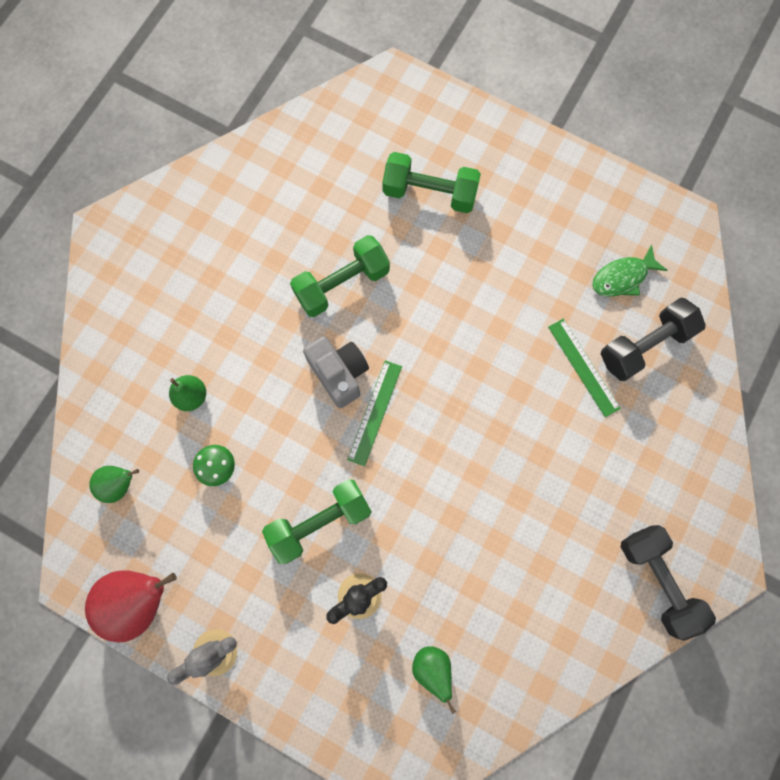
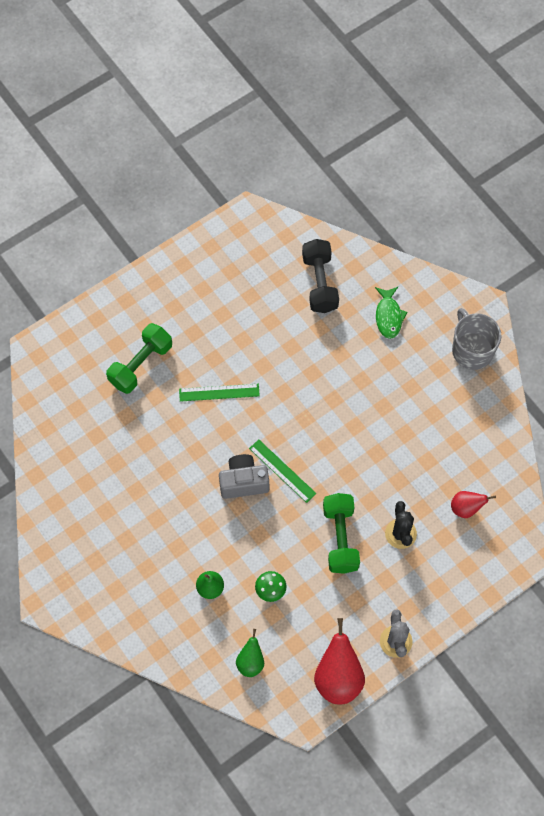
camera: 65 degrees left, 10 degrees down
green dumbbell [290,235,390,317] -> none
green pear [412,646,456,714] -> red pear [451,491,496,518]
green ruler [548,319,621,417] -> green ruler moved to [179,384,260,402]
green fish [592,245,668,297] -> green fish moved to [375,287,407,339]
black dumbbell [621,525,716,641] -> grey mug [452,308,502,370]

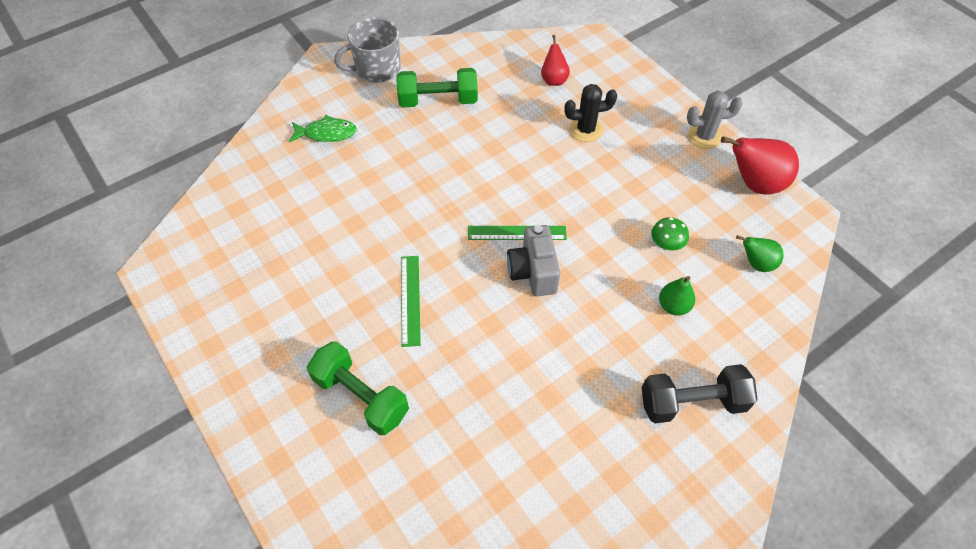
camera: 90 degrees left, 10 degrees down
green ruler [249,439,316,503] -> green ruler turned 45 degrees clockwise [468,226,567,240]
black dumbbell [302,239,339,313] -> black dumbbell moved to [642,364,757,423]
green dumbbell [323,493,360,574] -> green dumbbell moved to [396,68,478,107]

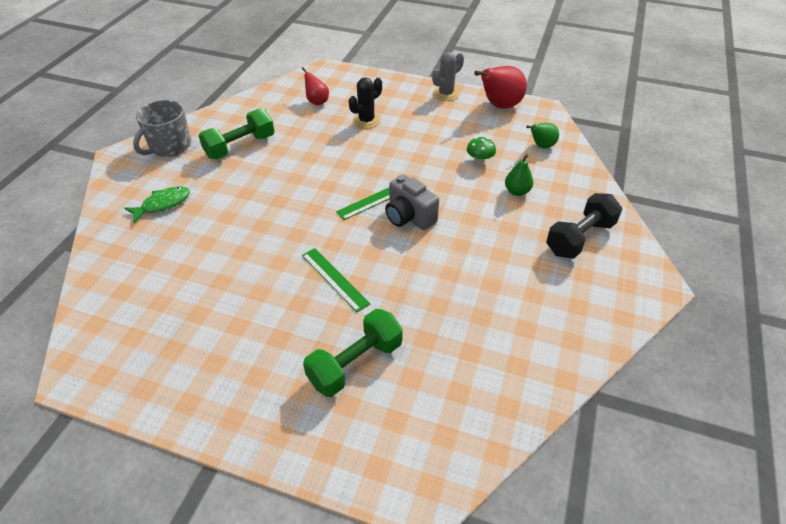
camera: 35 degrees left, 10 degrees down
green dumbbell [307,341,409,435] -> green dumbbell turned 45 degrees counterclockwise [303,309,403,397]

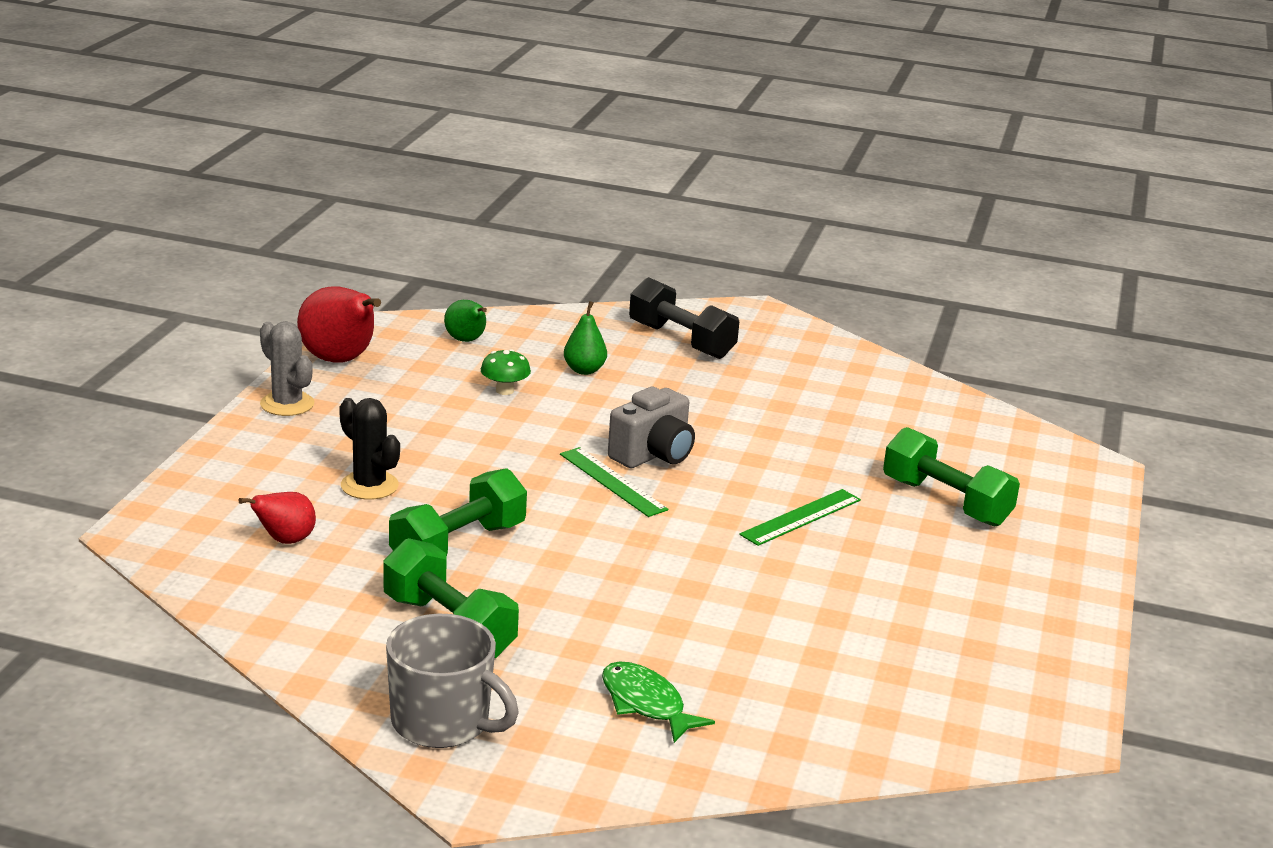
camera: 95 degrees left, 20 degrees down
none -> green dumbbell [389,468,527,557]

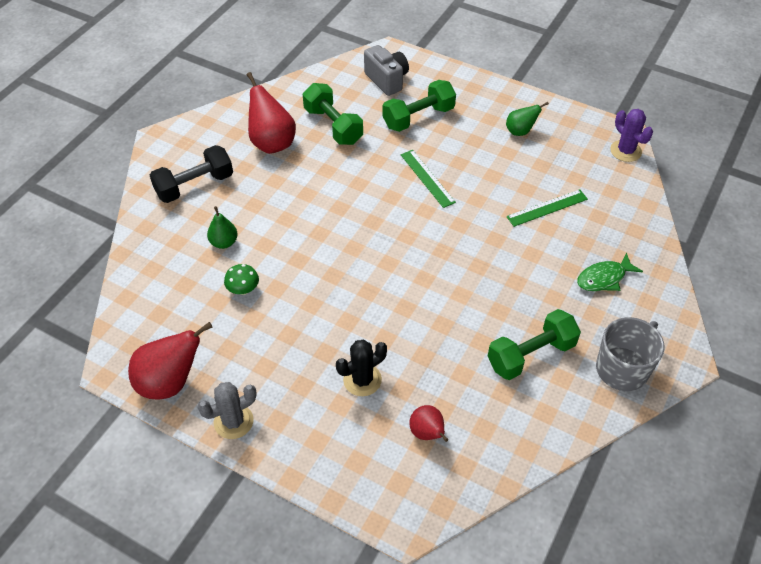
camera: 75 degrees left, 25 degrees up
green dumbbell [389,468,527,557] -> green dumbbell moved to [303,83,363,145]
green pear [444,300,487,342] -> green pear moved to [506,102,549,136]
green ruler [560,447,668,517] -> green ruler moved to [506,189,588,227]
grey camera [608,387,695,468] -> grey camera moved to [364,45,409,96]
none -> red pear [247,72,296,154]
none -> purple cactus [610,109,653,162]

